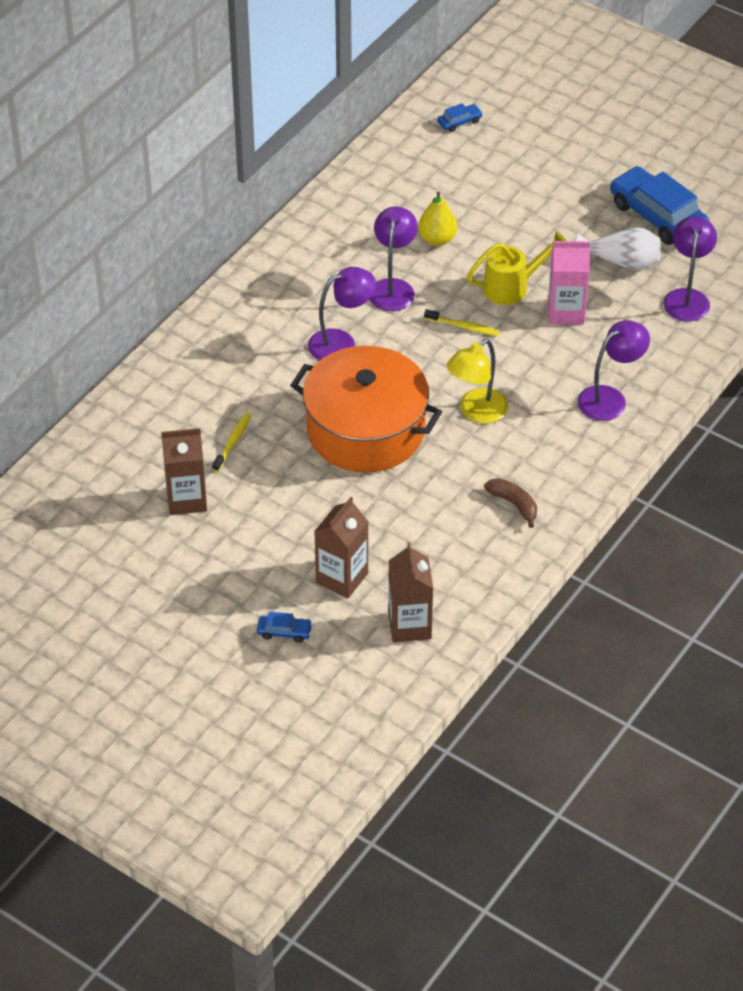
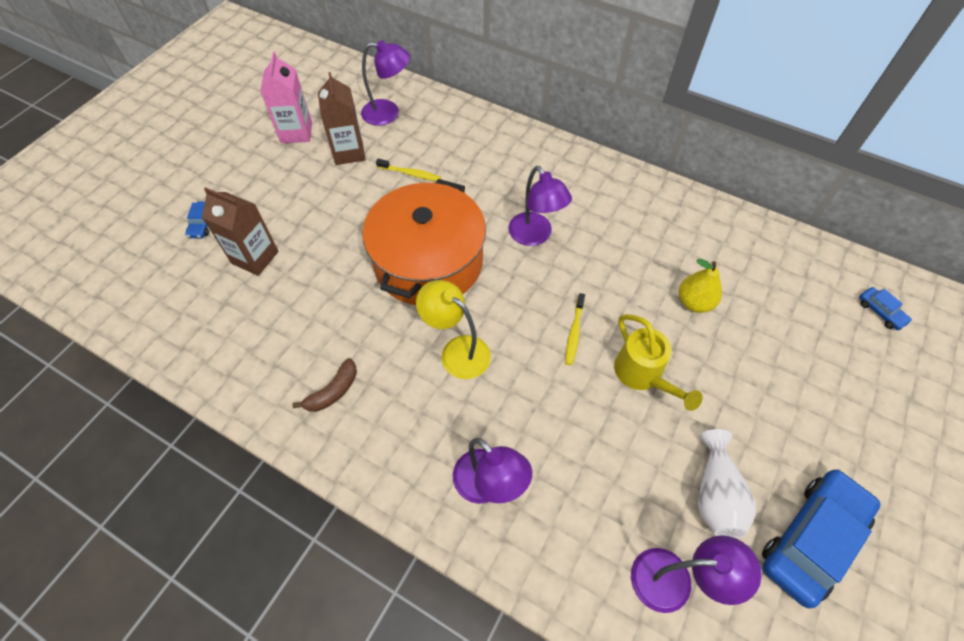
camera: 85 degrees right, 10 degrees up
purple lamp [369,207,418,311] -> purple lamp moved to [361,40,410,126]
brown carton [388,542,433,642] -> none
pink carton [548,241,590,324] -> pink carton moved to [260,52,312,143]

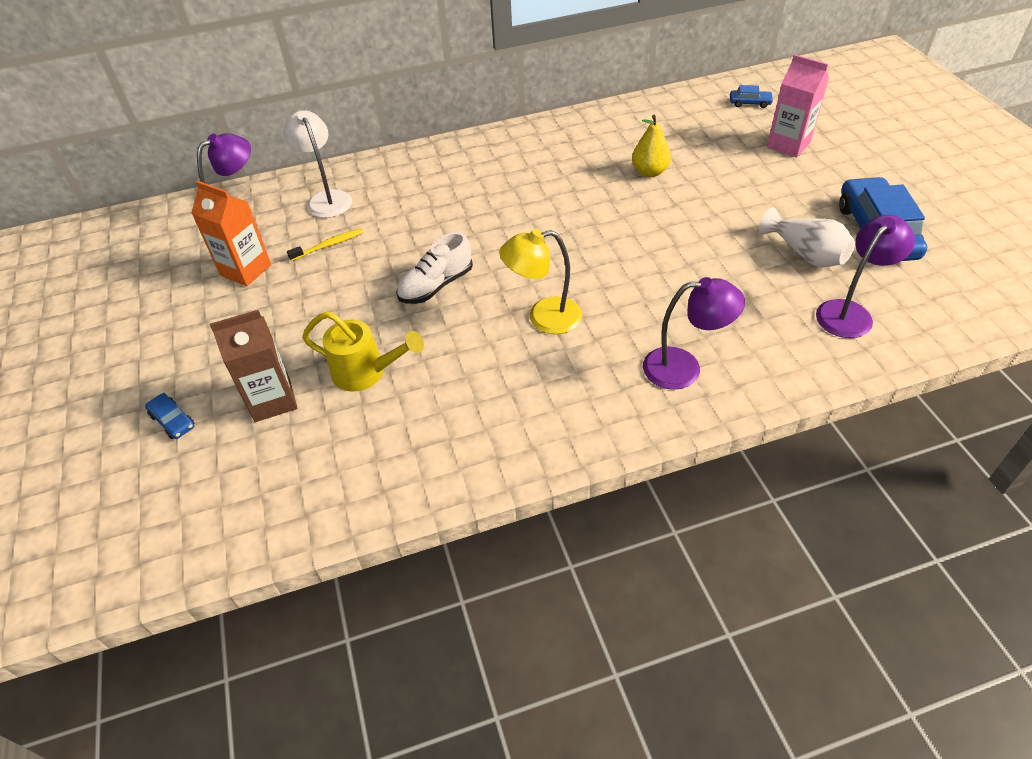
camera: 45 degrees left, 10 degrees down
pink carton [260,52,312,143] -> pink carton moved to [767,54,829,158]
brown banana [292,358,357,412] -> none
brown carton [318,72,366,165] -> orange carton [191,181,271,286]
orange pot [362,179,486,305] -> white shoe [396,232,473,304]
purple lamp [508,166,572,246] -> none
yellow toothbrush [565,293,585,365] -> none
yellow watering can [614,314,703,411] -> yellow watering can moved to [302,311,424,392]
none -> white lamp [283,110,352,218]

